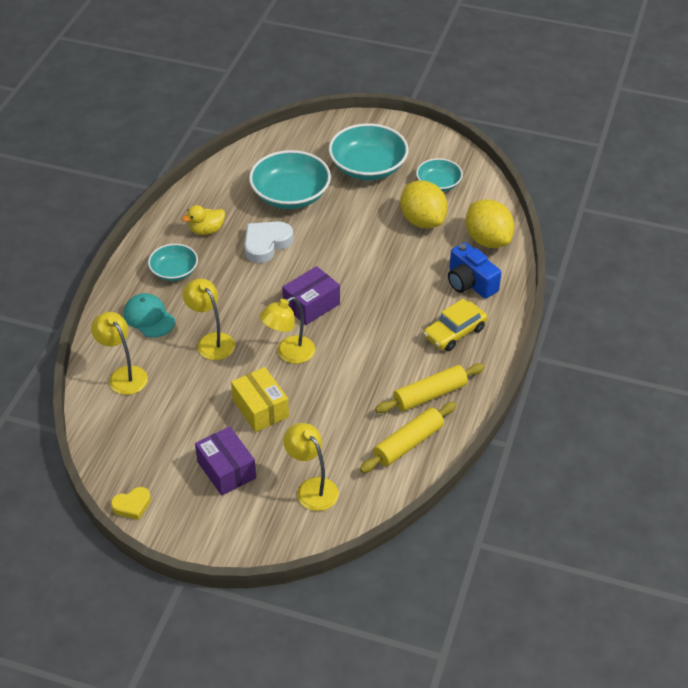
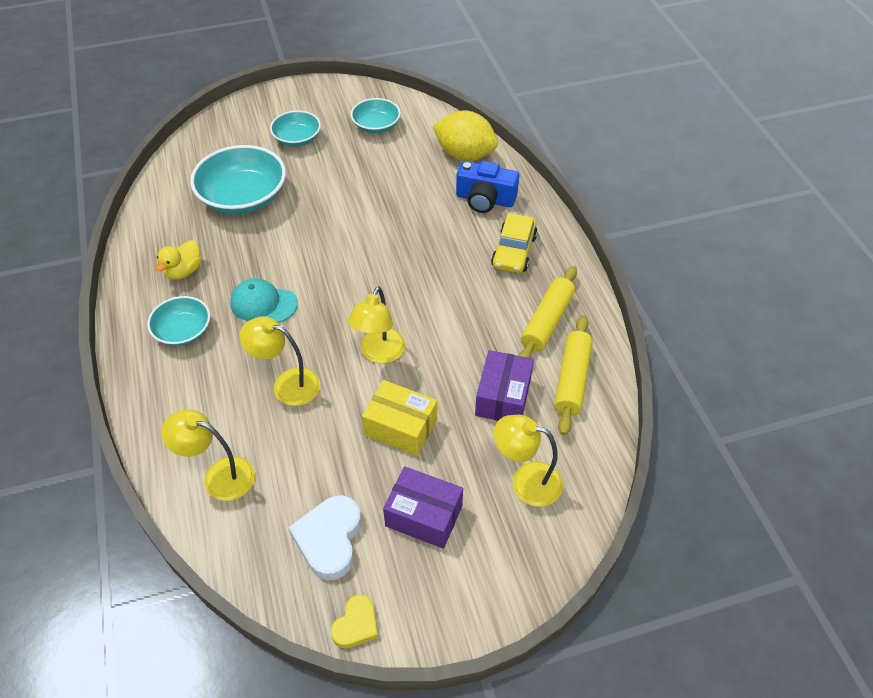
camera: 35 degrees left, 5 degrees up
turquoise cap [124,293,175,338] -> turquoise cap moved to [231,278,298,323]
white heart [244,222,293,263] -> white heart moved to [288,495,362,580]
purple box [282,266,340,325] -> purple box moved to [475,350,534,421]
turquoise bowl [329,123,408,180] -> turquoise bowl [270,111,321,146], size x0.58
yellow lemon [400,180,448,228] -> none

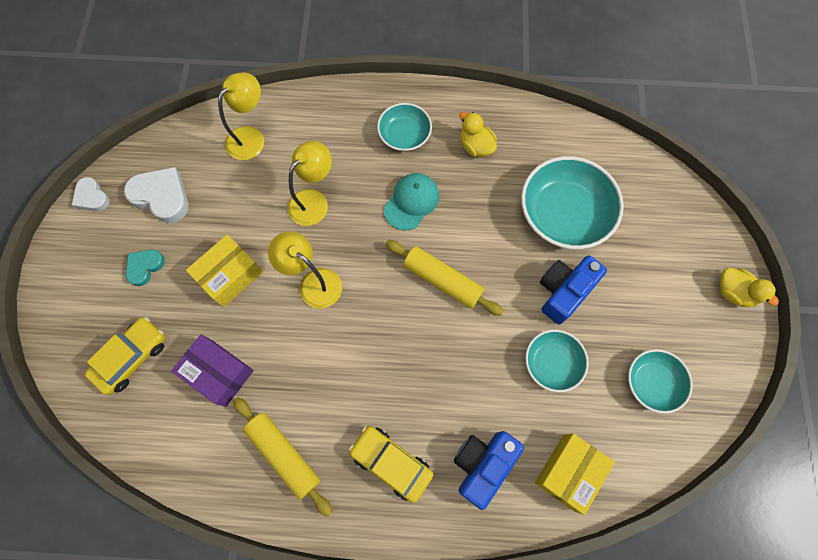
camera: 110 degrees right, 20 degrees up
turquoise bowl [270,111,321,146] -> turquoise bowl moved to [525,330,589,392]
yellow heart [331,595,378,648] -> white heart [72,177,110,211]
purple box [383,466,463,549] -> turquoise heart [126,250,165,286]
yellow lemon [433,110,498,161] -> yellow box [535,433,615,515]
yellow lamp [494,415,563,507] -> yellow car [84,317,165,395]
yellow rolling pin [554,315,593,436] -> yellow rolling pin moved to [386,240,504,316]
none -> blue camera [540,255,607,324]
none -> yellow duck [719,268,779,307]

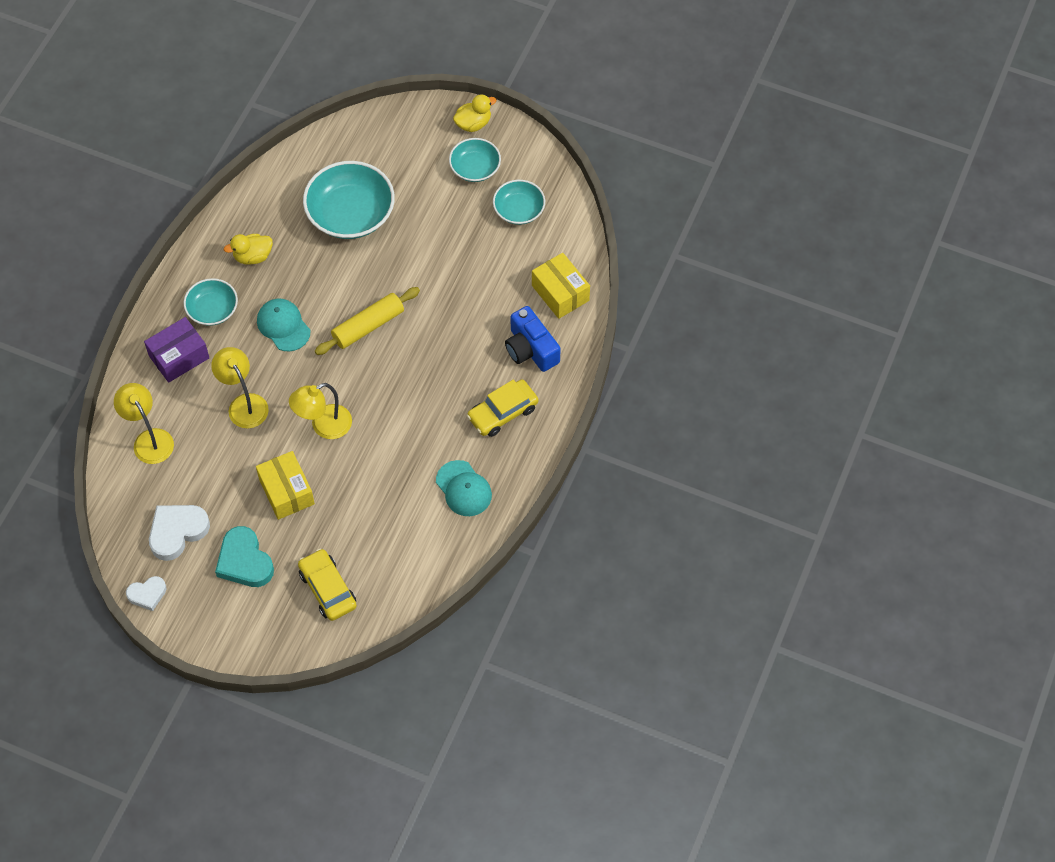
camera: 70 degrees left, 10 degrees down
turquoise heart [126,250,165,286] -> turquoise heart [215,526,274,587], size x1.66
purple box [171,334,254,407] -> purple box moved to [144,317,209,383]
yellow rolling pin [233,397,333,517] -> turquoise cap [436,460,492,516]
turquoise bowl [525,330,589,392] -> turquoise bowl moved to [449,138,501,182]
blue camera [540,255,607,324] -> none

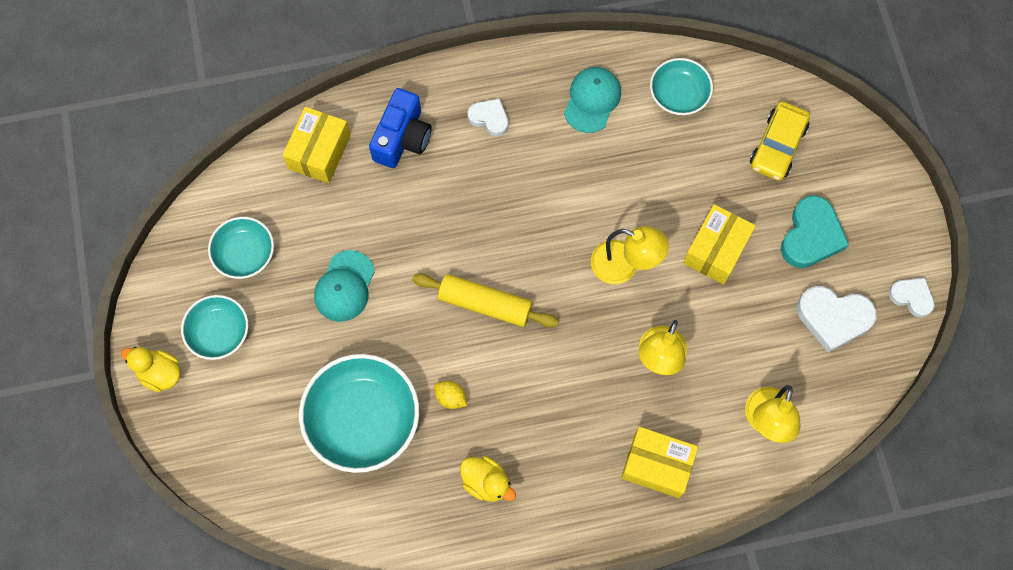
camera: 125 degrees left, 10 degrees up
purple box [144,317,209,383] -> yellow box [621,427,698,498]
turquoise bowl [184,278,238,326] -> turquoise bowl moved to [650,58,713,115]
turquoise cap [257,299,310,351] -> turquoise cap moved to [314,250,375,322]
yellow car [467,379,538,437] -> white heart [468,98,509,136]
none -> yellow lemon [434,381,467,409]

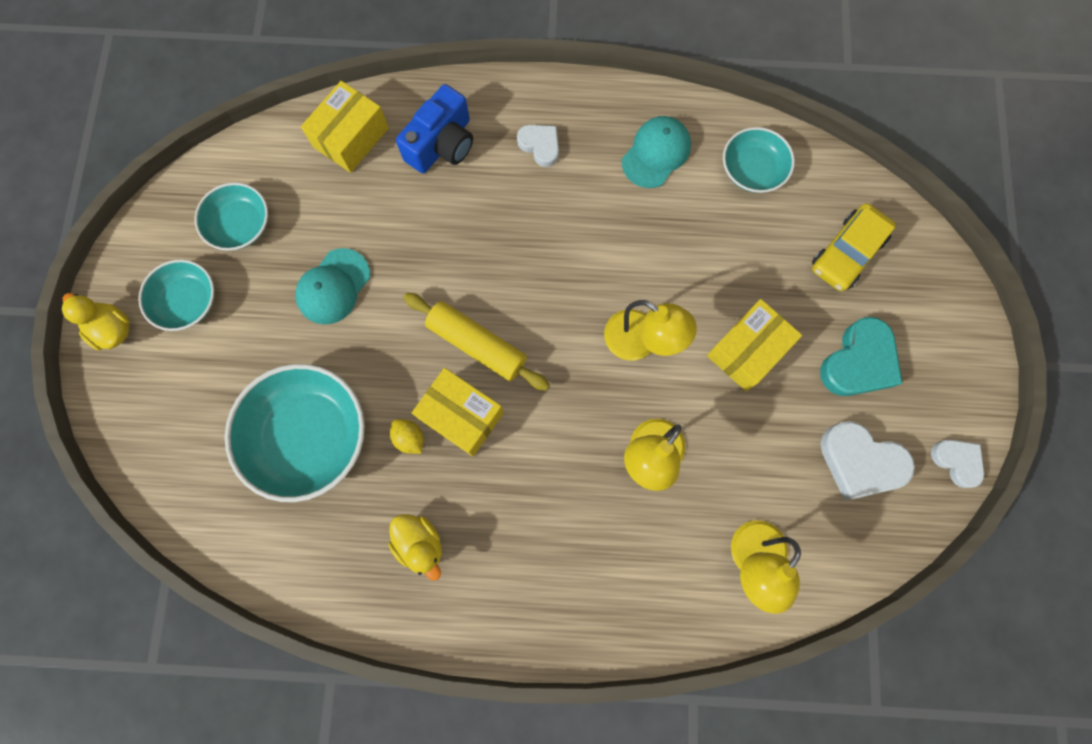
camera: 15 degrees right, 5 degrees up
yellow box [621,427,698,498] -> yellow box moved to [412,368,504,456]

